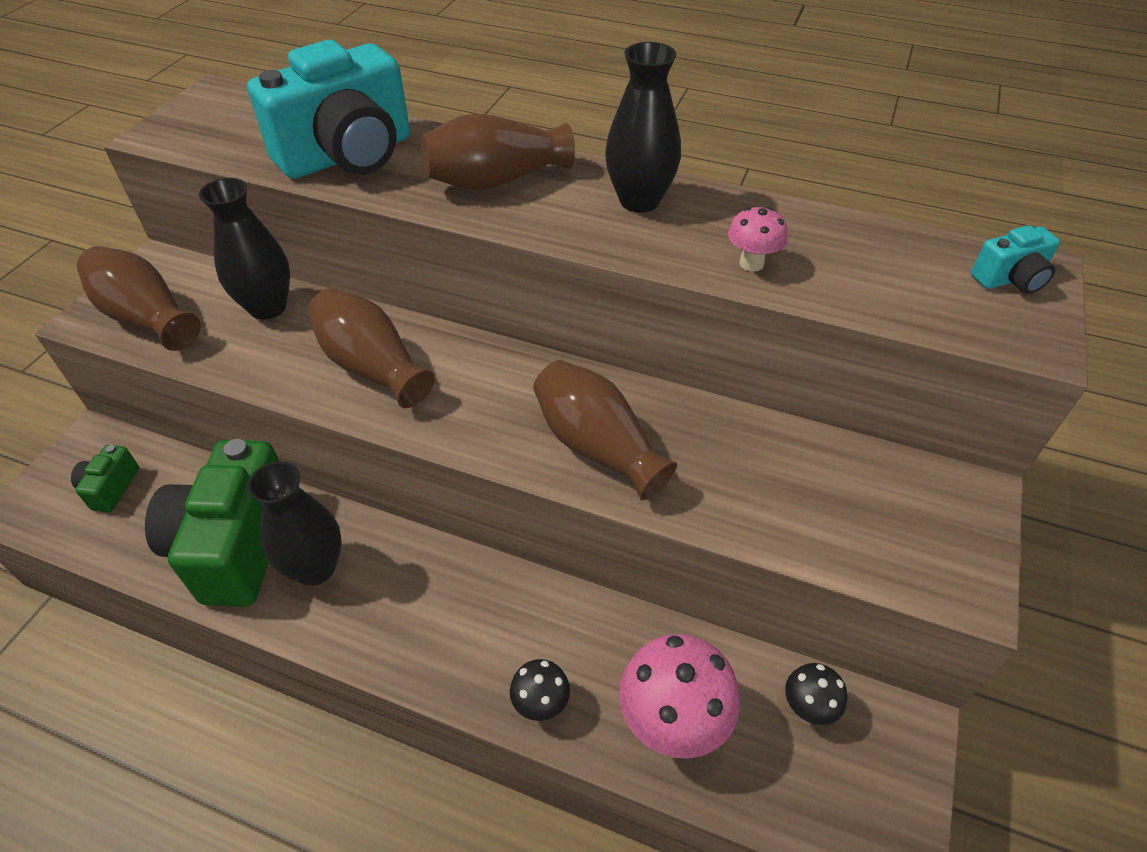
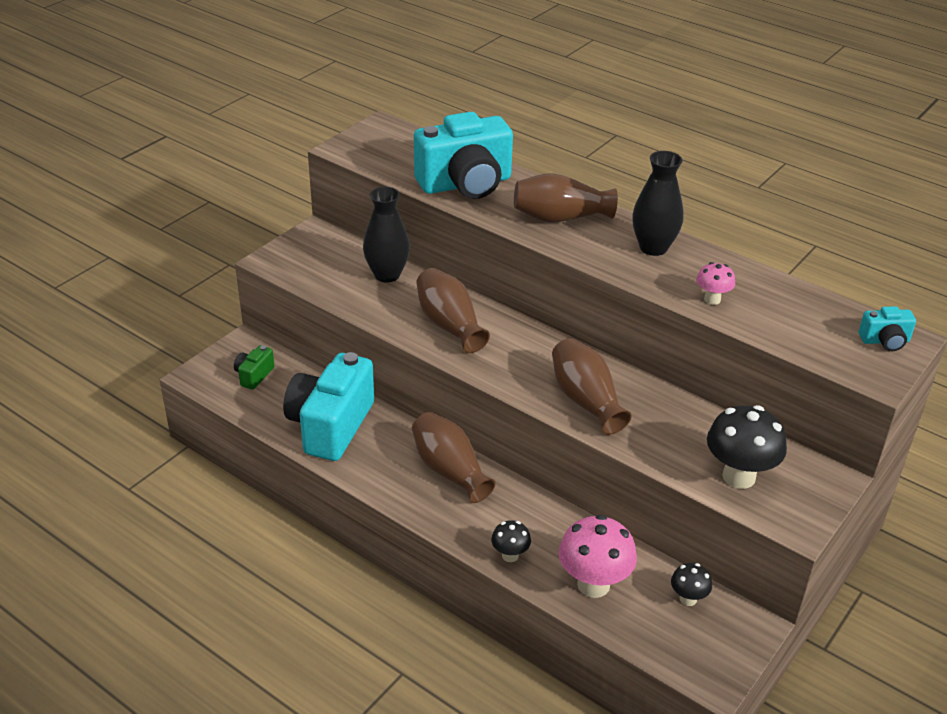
camera: 15 degrees right, 10 degrees down
brown vase [77,246,201,351] -> brown vase moved to [412,412,496,503]
green camera [145,439,279,607] -> turquoise camera [283,352,374,461]
black vase [247,461,342,586] -> none
none -> black mushroom [707,405,787,489]

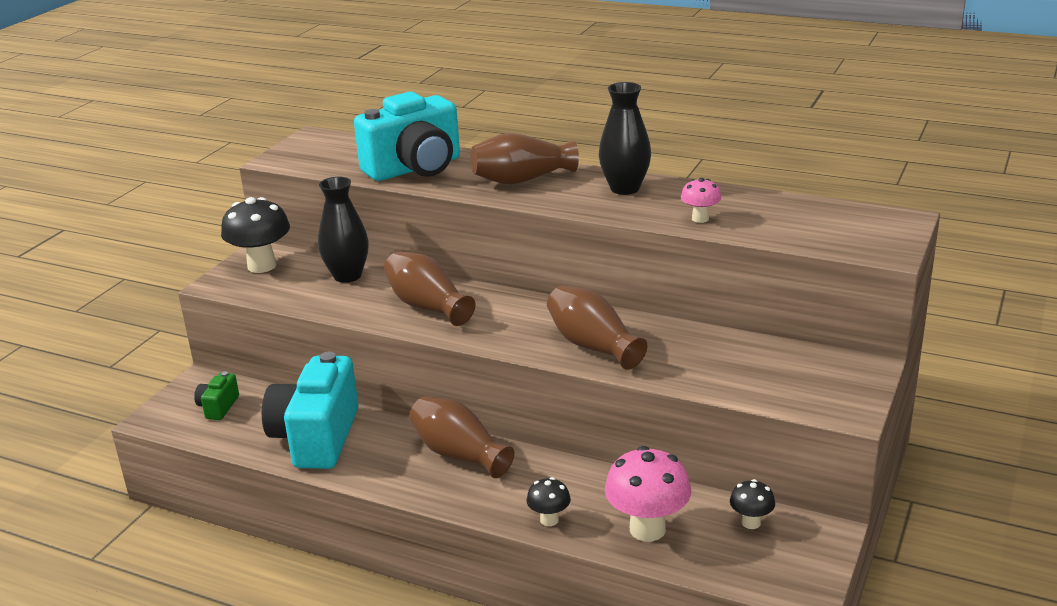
camera: 10 degrees left, 10 degrees down
black mushroom [707,405,787,489] -> black mushroom moved to [221,197,290,273]
turquoise camera [859,306,916,351] -> none

